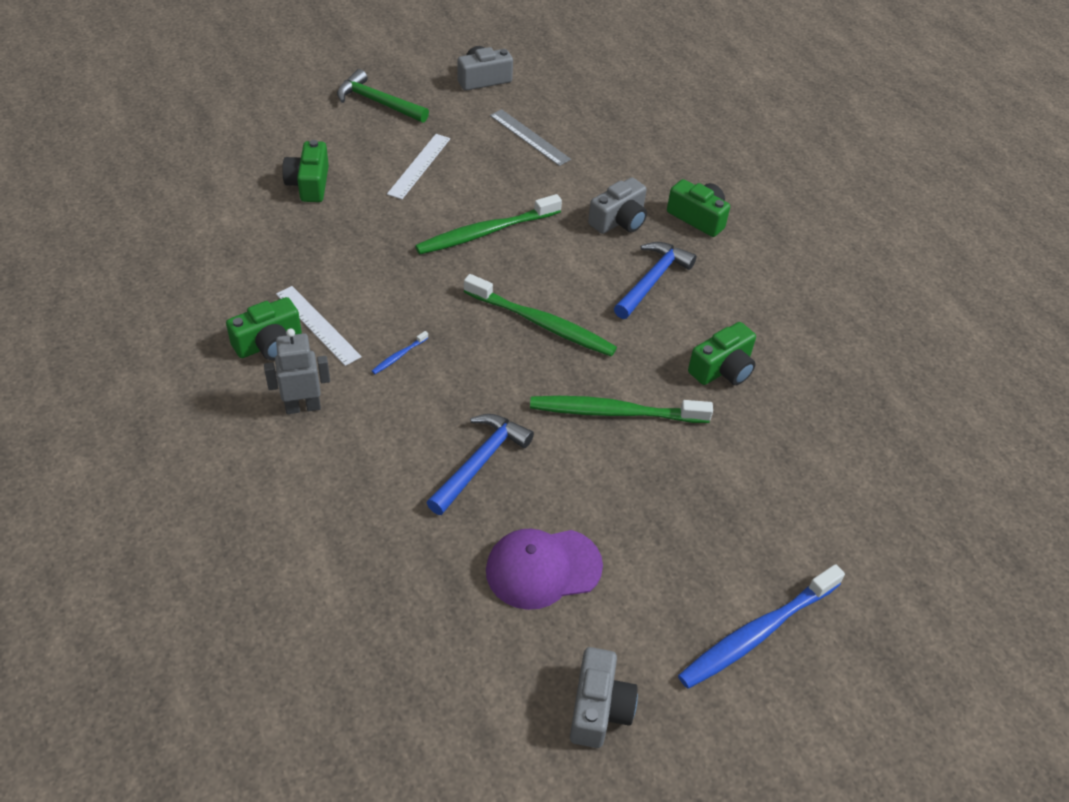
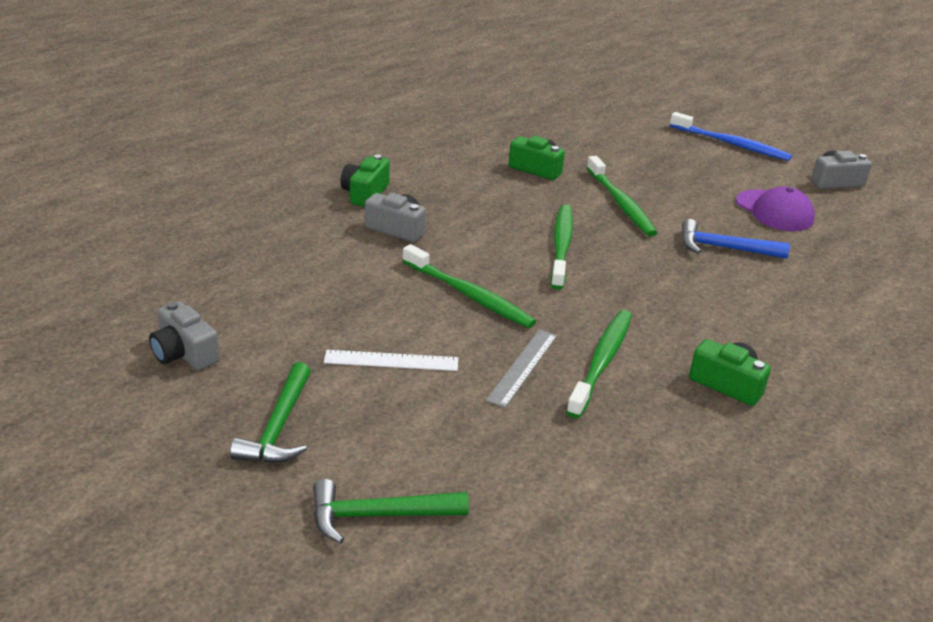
camera: 110 degrees left, 15 degrees down
grey robot [264,328,330,414] -> none
white ruler [276,286,362,366] -> none
green camera [282,140,329,202] -> none
blue toothbrush [372,331,428,374] -> none
grey ruler [490,109,571,166] -> grey ruler moved to [486,329,557,408]
blue hammer [614,242,697,319] -> none
none -> green hammer [313,479,469,544]
none -> green toothbrush [566,310,632,418]

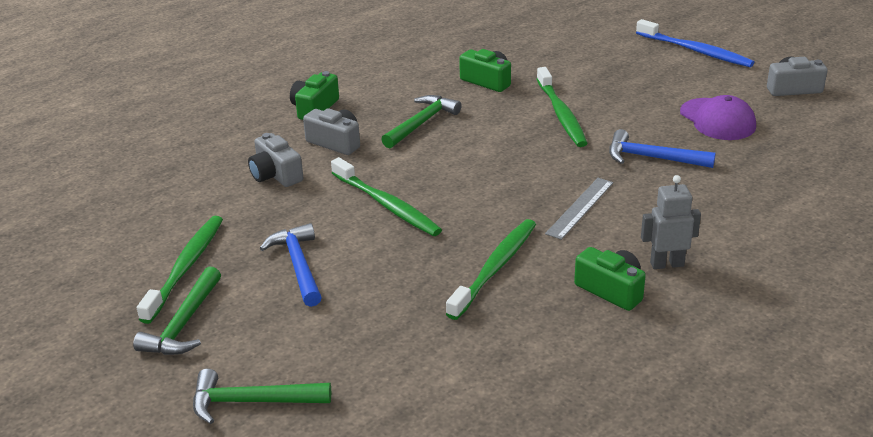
camera: 10 degrees right, 0 degrees up
grey camera [149,301,220,370] -> grey camera moved to [248,133,303,187]
white ruler [324,350,458,371] -> blue hammer [260,223,322,307]
grey ruler [486,329,557,408] -> grey ruler moved to [545,178,613,240]
green toothbrush [550,204,573,290] -> green toothbrush moved to [137,216,223,324]
none -> green hammer [381,95,462,149]
none -> grey robot [641,175,701,269]

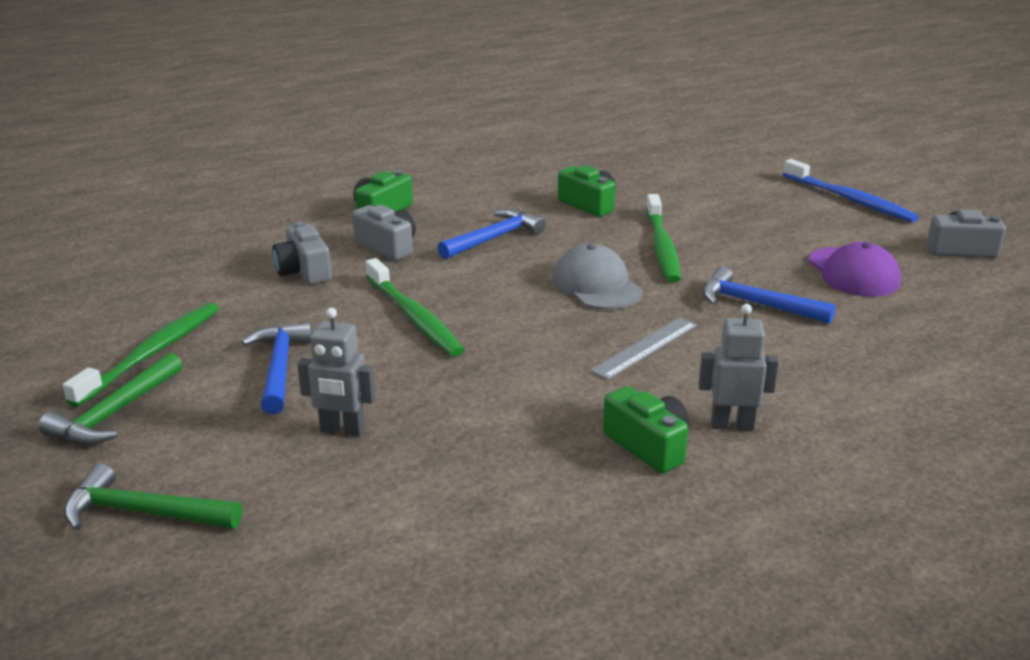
camera: 10 degrees right, 5 degrees down
green hammer [381,95,462,149] -> blue hammer [438,209,546,259]
green toothbrush [446,219,536,320] -> none
none -> grey robot [297,308,376,437]
none -> grey cap [552,243,643,310]

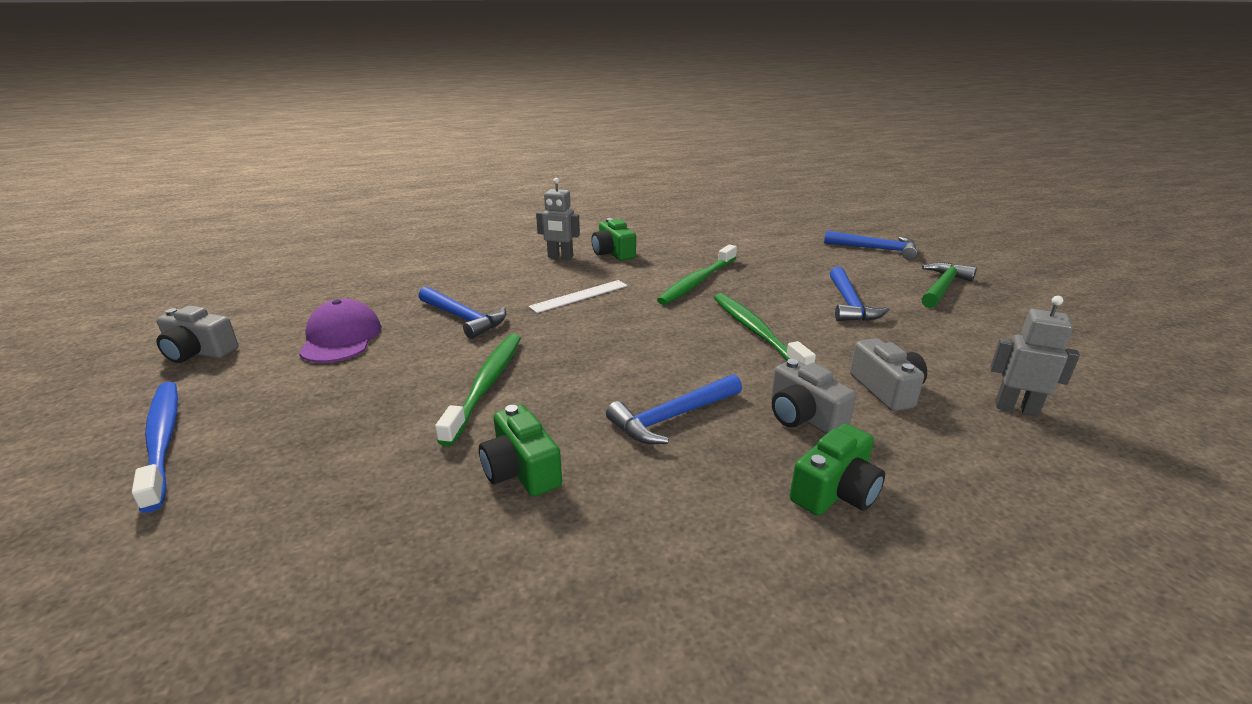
camera: 170 degrees left, 0 degrees up
green toothbrush [62,303,219,407] -> green toothbrush moved to [657,244,737,305]
green hammer [64,464,242,531] -> blue hammer [824,231,917,259]
grey robot [297,308,376,437] -> grey robot moved to [990,296,1080,416]
grey cap [552,243,643,310] -> none
grey ruler [590,317,697,380] -> white ruler [528,280,628,313]

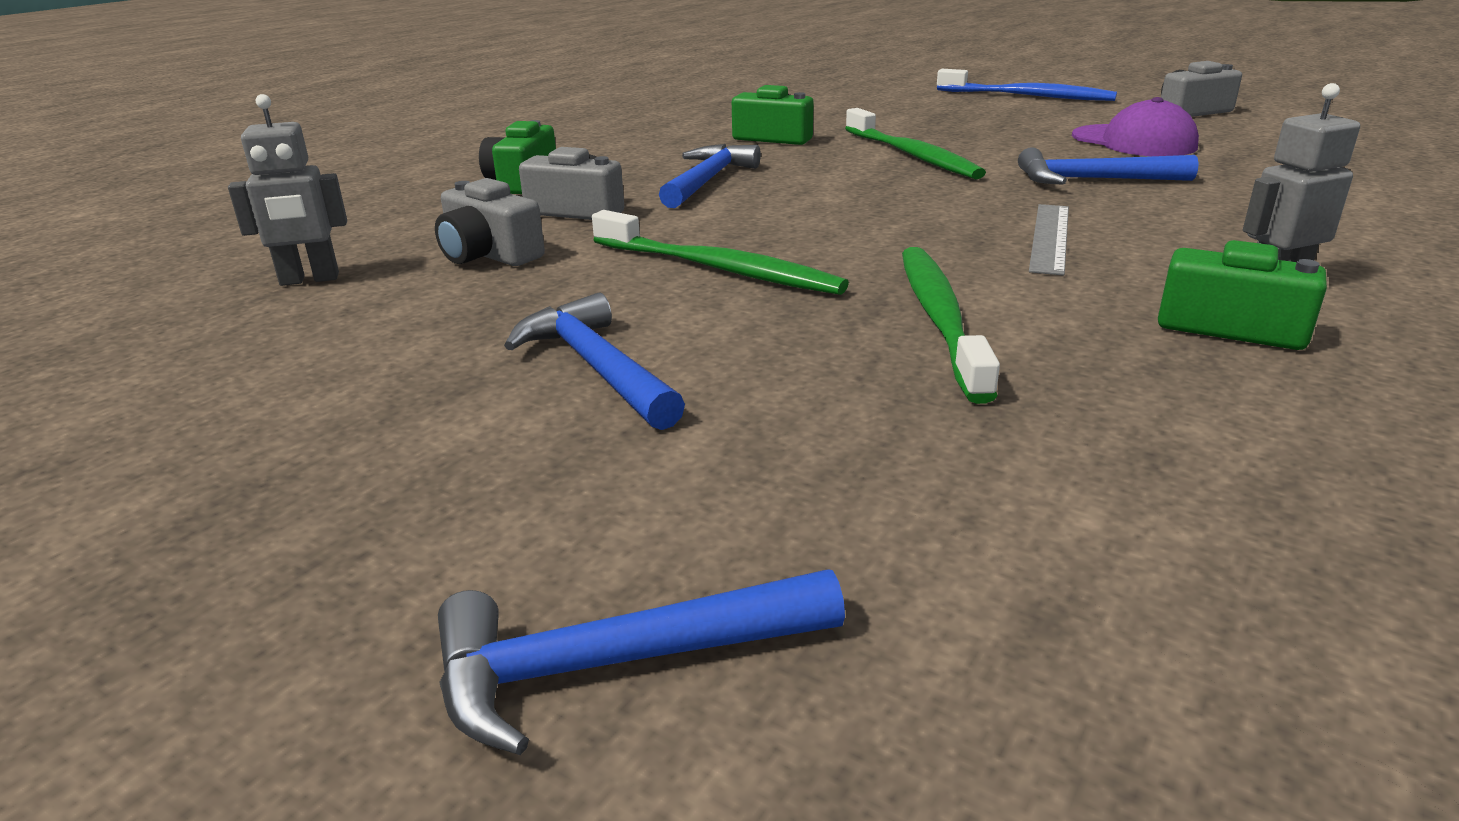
camera: 145 degrees right, 0 degrees up
white ruler [528,280,628,313] -> grey ruler [1029,204,1069,276]
green hammer [922,262,977,308] -> none

